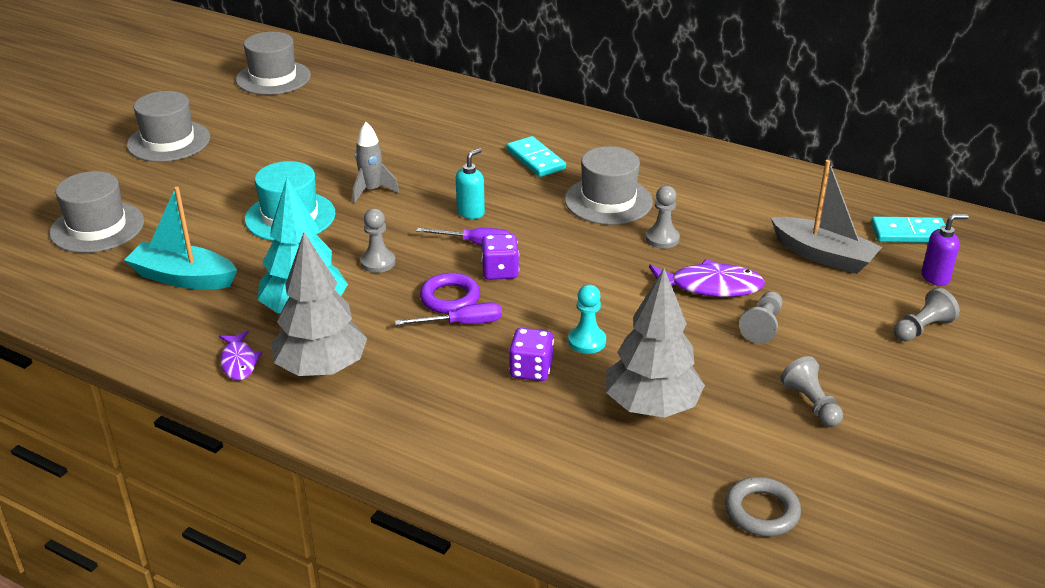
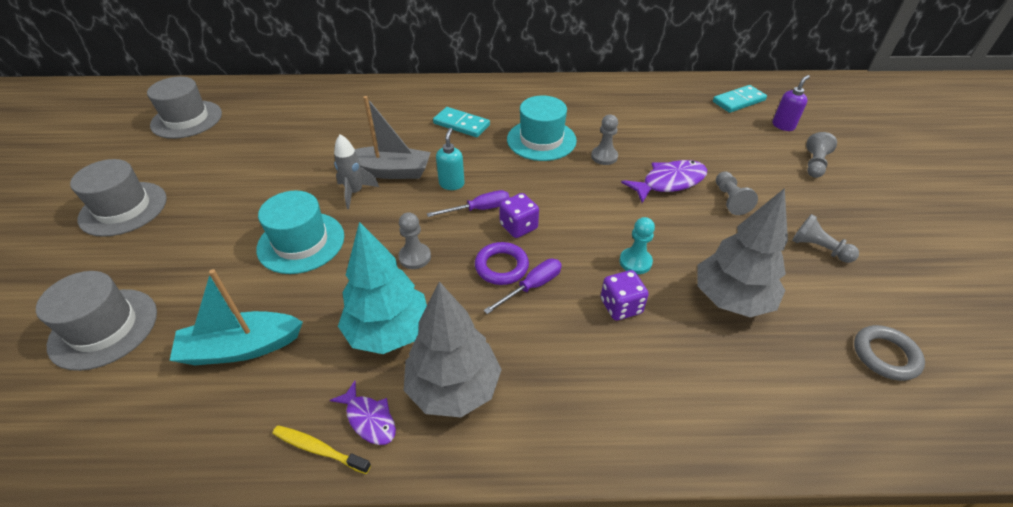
camera: 30 degrees left, 10 degrees up
grey hat [565,146,653,225] -> turquoise hat [507,96,577,161]
grey boat [771,160,882,274] -> grey boat moved to [355,96,431,179]
none -> yellow toothbrush [272,425,371,474]

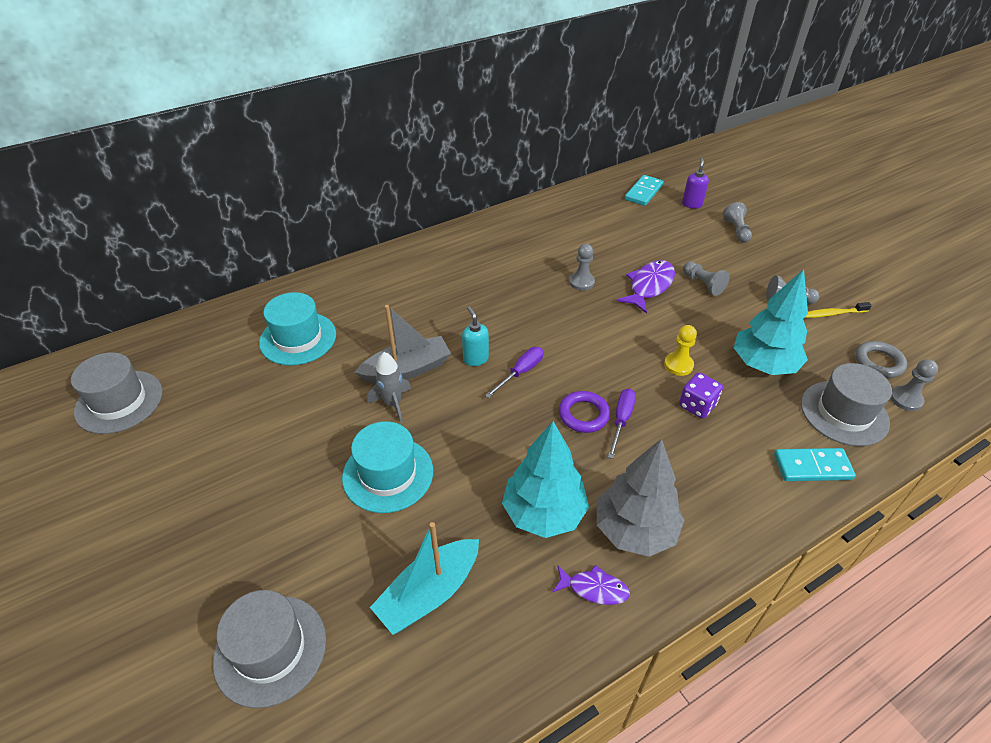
camera: 30 degrees left, 0 degrees up
grey hat [70,159,167,237] -> grey hat moved to [801,363,892,446]
yellow toothbrush [272,425,371,474] -> yellow toothbrush moved to [805,302,872,318]
grey pawn [398,212,431,269] -> grey pawn moved to [891,359,938,411]
turquoise domino [433,107,490,137] -> turquoise domino moved to [774,448,856,481]
purple dice [499,193,539,238] -> none
turquoise hat [507,96,577,161] -> turquoise hat moved to [259,292,336,365]
turquoise pawn [619,217,655,274] -> yellow pawn [664,325,697,376]
grey tree [698,188,788,317] -> turquoise tree [734,269,808,375]

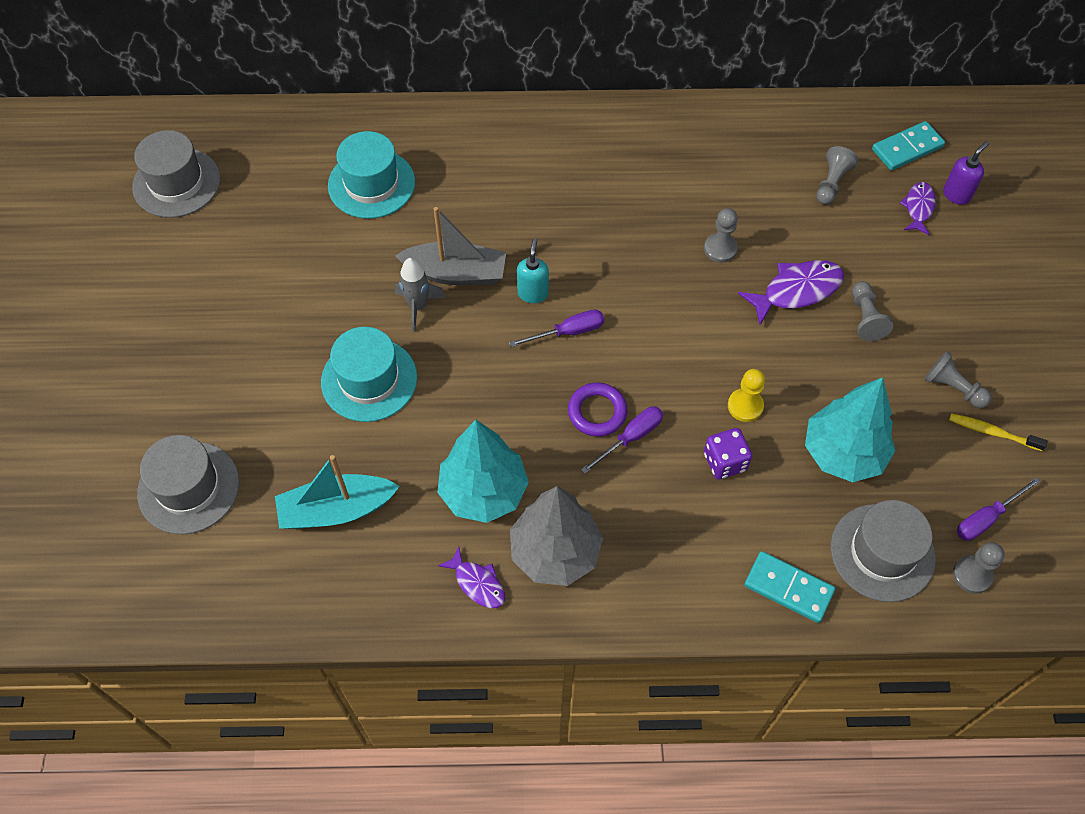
camera: 30 degrees right, 15 degrees up
grey pawn [723,202,752,243] -> grey pawn moved to [816,146,858,205]
grey ring [855,341,907,378] -> purple screwdriver [957,477,1041,541]
none -> purple fish [900,182,936,235]

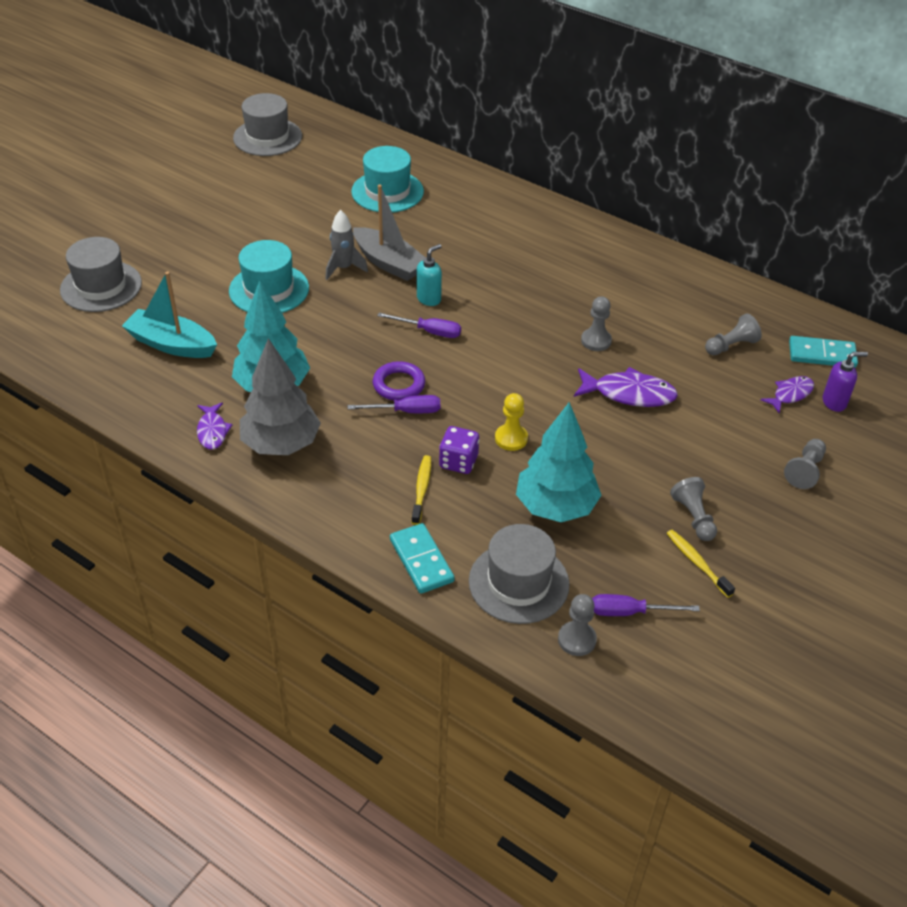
camera: 35 degrees right, 15 degrees down
grey pawn [852,281,893,341] -> grey pawn moved to [784,439,826,489]
none -> yellow toothbrush [412,455,431,525]

